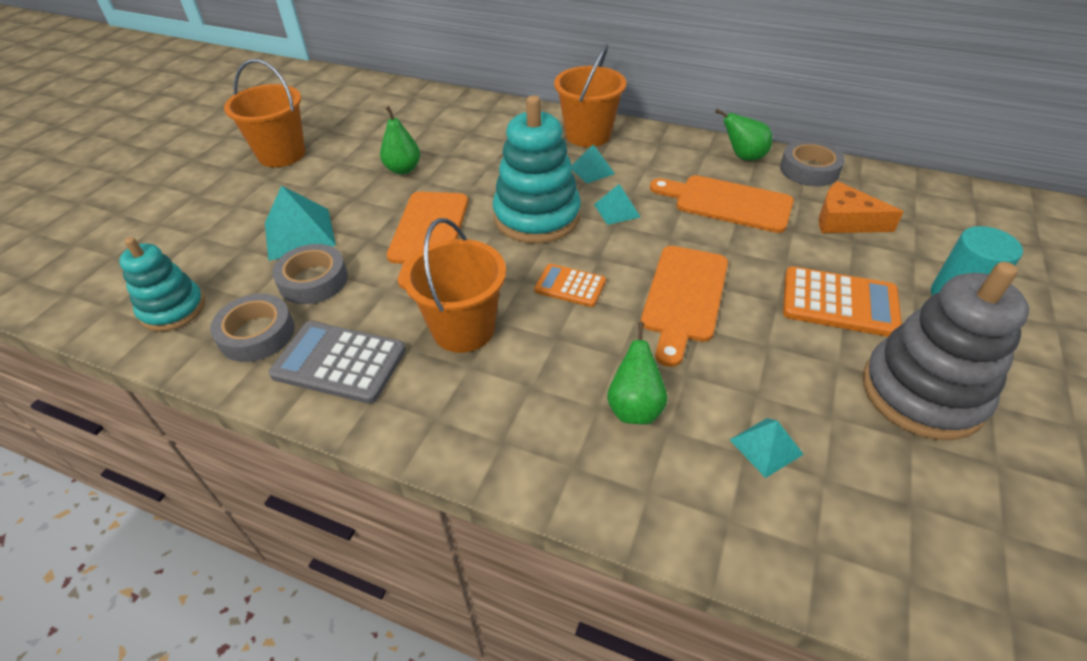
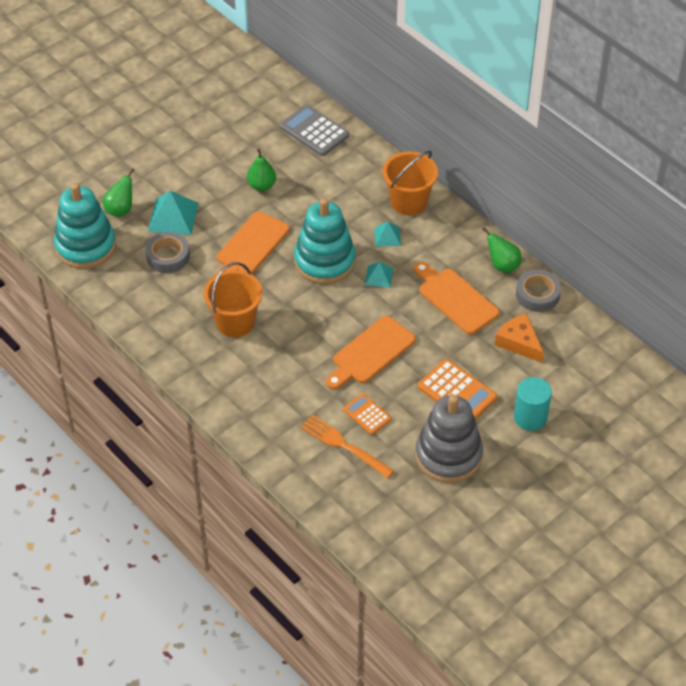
camera: 25 degrees right, 5 degrees up
turquoise stacking toy [119,237,205,332] -> turquoise stacking toy [54,183,116,269], size x1.61
grey tape [210,294,295,362] -> none
orange bucket [224,59,305,167] -> none
grey calculator [269,321,406,404] -> grey calculator moved to [280,105,349,156]
orange calculator [534,264,606,307] -> orange calculator moved to [343,394,391,435]
green pear [607,322,667,424] -> green pear moved to [103,168,135,217]
turquoise pyramid [730,418,804,478] -> orange fork [301,415,394,478]

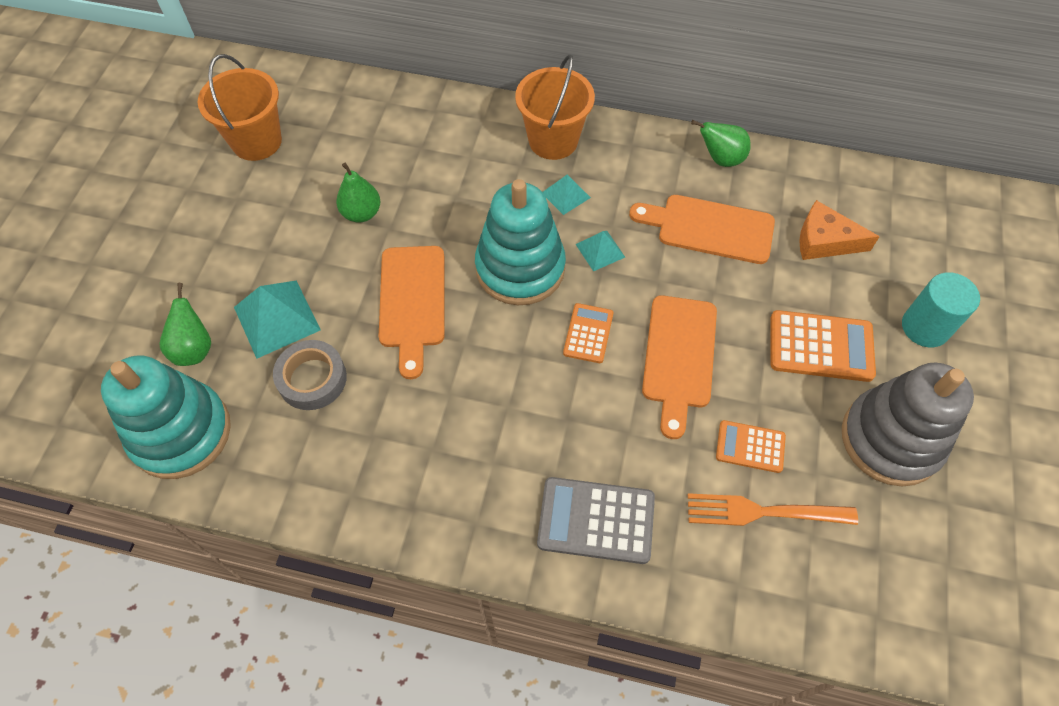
camera: 35 degrees left, 10 degrees up
orange bucket [204,262,263,337] -> orange bucket moved to [198,54,282,161]
grey calculator [280,105,349,156] -> grey calculator moved to [537,477,655,564]
grey tape [516,270,561,312] -> none
none -> orange calculator [563,303,613,363]

